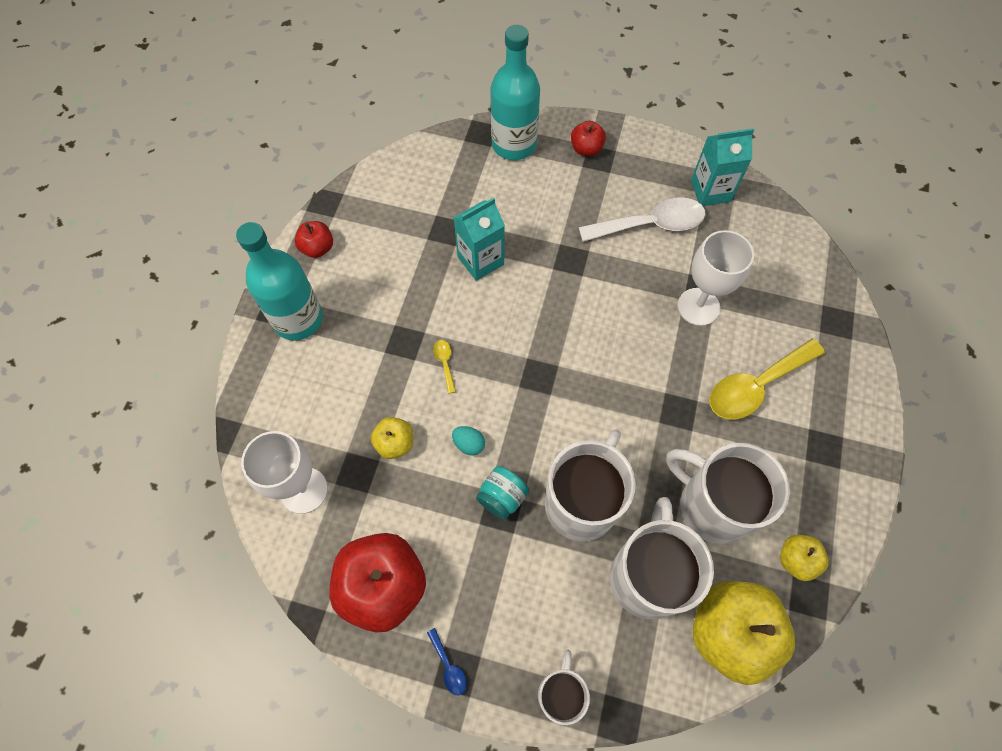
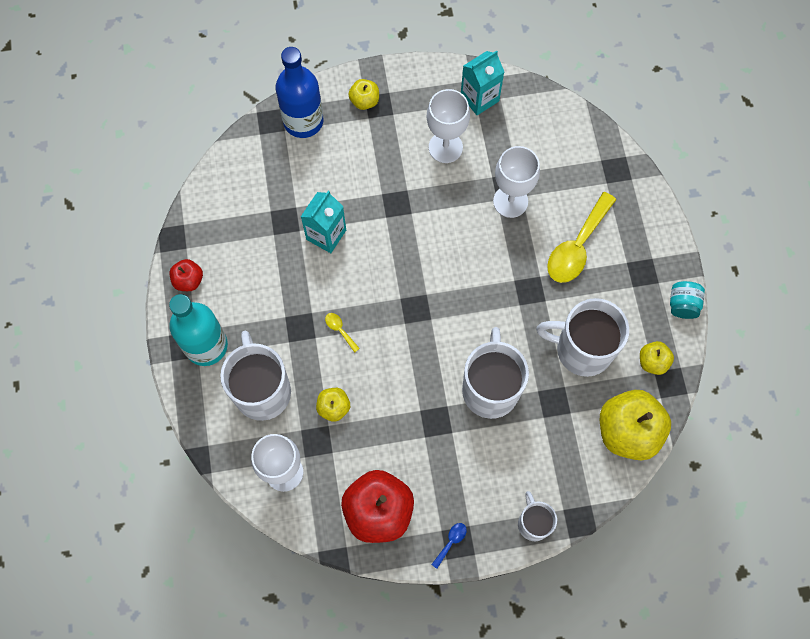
camera: 25 degrees left, 5 degrees up
blue spoon [427,628,467,696] -> blue spoon turned 90 degrees counterclockwise [431,523,467,569]
turquoise egg [452,426,485,455] -> none
turquoise jar [476,466,529,520] -> turquoise jar moved to [670,281,705,319]
turquoise bottle [491,25,540,160] -> blue bottle [276,47,323,138]
red apple [571,121,606,156] -> yellow apple [348,79,379,110]
white spoon [579,197,706,242] -> white goblet [427,89,470,163]
white mug [610,497,714,619] -> white mug moved to [220,331,291,421]

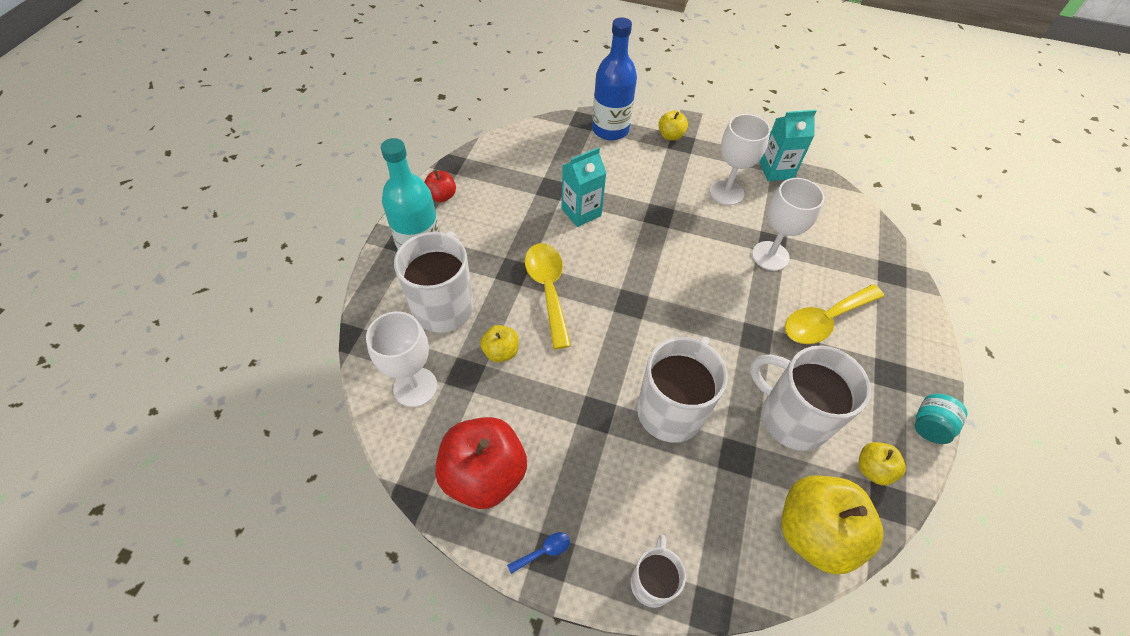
camera: 25 degrees right, 15 degrees down
yellow spoon [325,313,360,353] -> yellow spoon [525,243,571,349], size x2.39

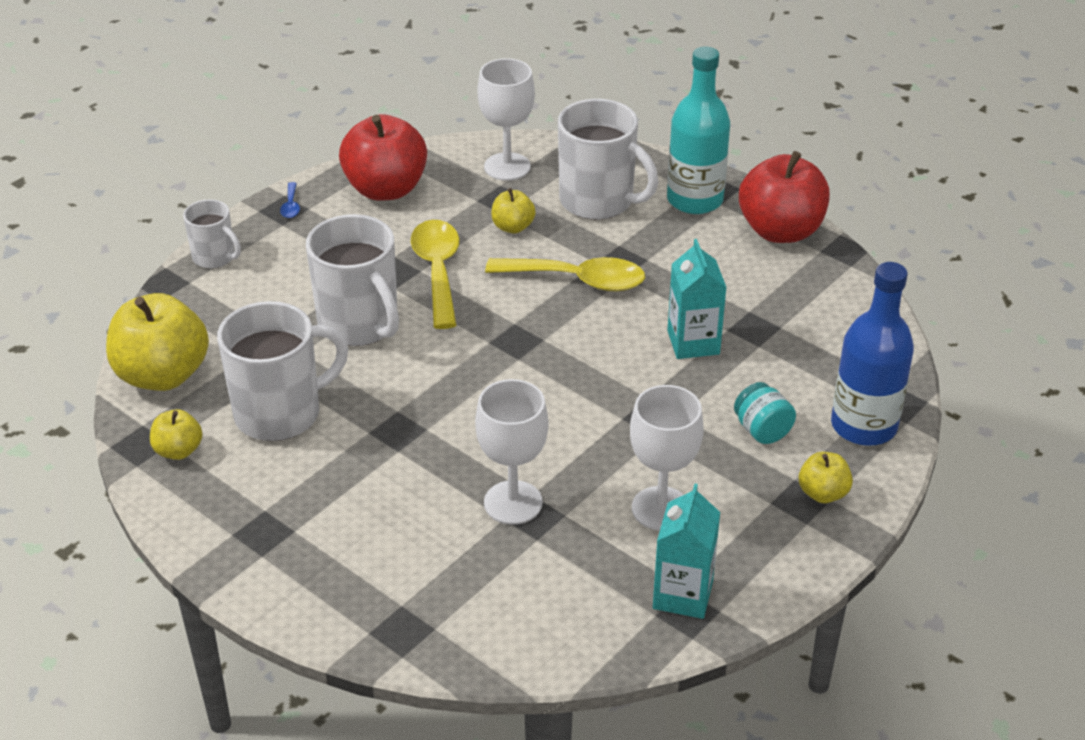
camera: 115 degrees right, 15 degrees down
red apple [425,170,456,202] -> red apple [739,151,830,243], size x2.02
yellow spoon [785,284,884,344] -> yellow spoon moved to [411,220,459,329]
turquoise jar [915,394,967,444] -> turquoise jar moved to [734,382,796,444]

